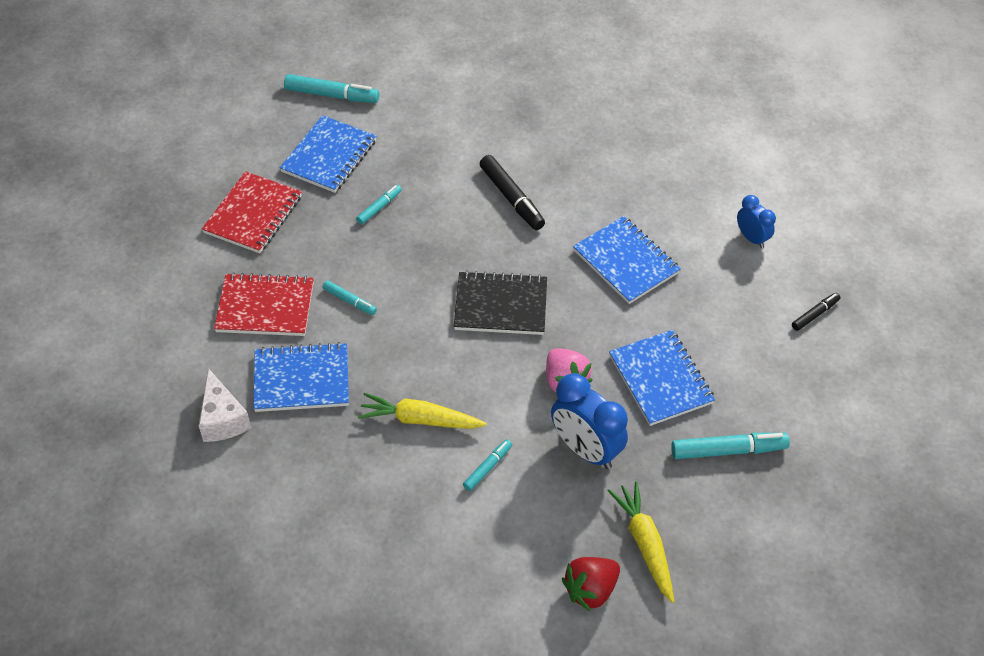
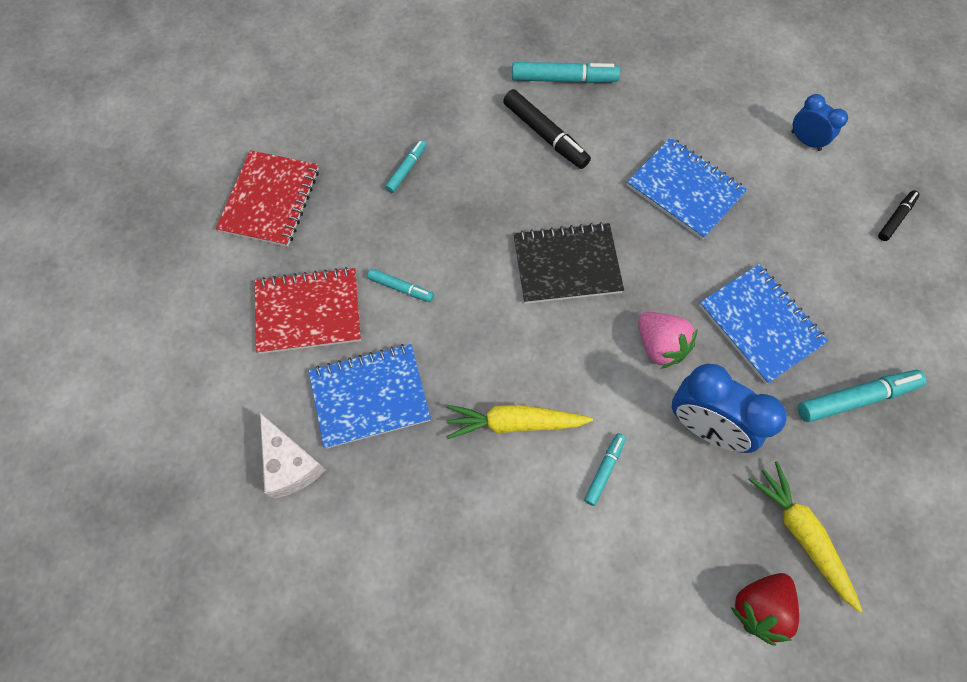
camera: 10 degrees left, 15 degrees up
blue notebook [280,115,376,193] -> none
turquoise marker [284,74,379,103] -> turquoise marker moved to [512,62,620,83]

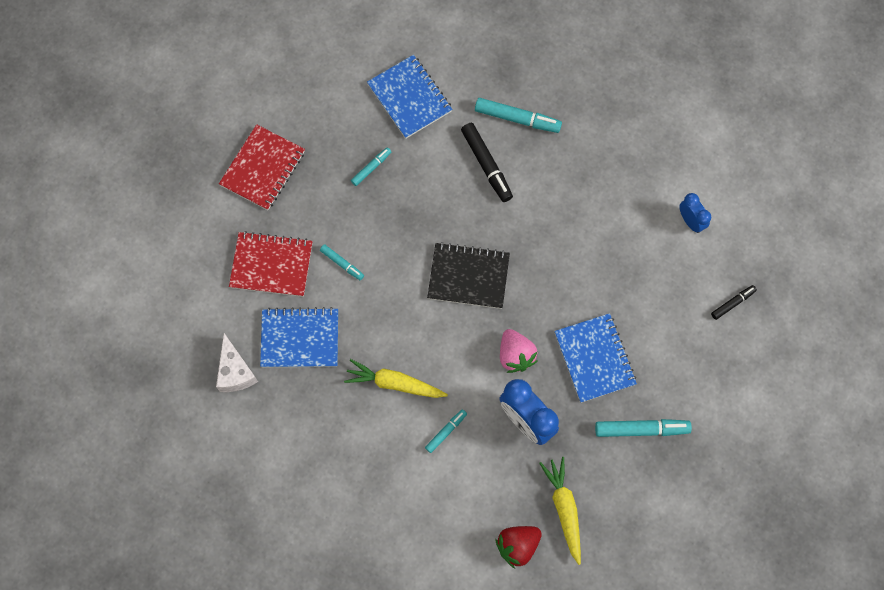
camera: 15 degrees right, 5 degrees up
blue notebook [627,137,747,240] -> blue notebook moved to [367,55,452,139]

